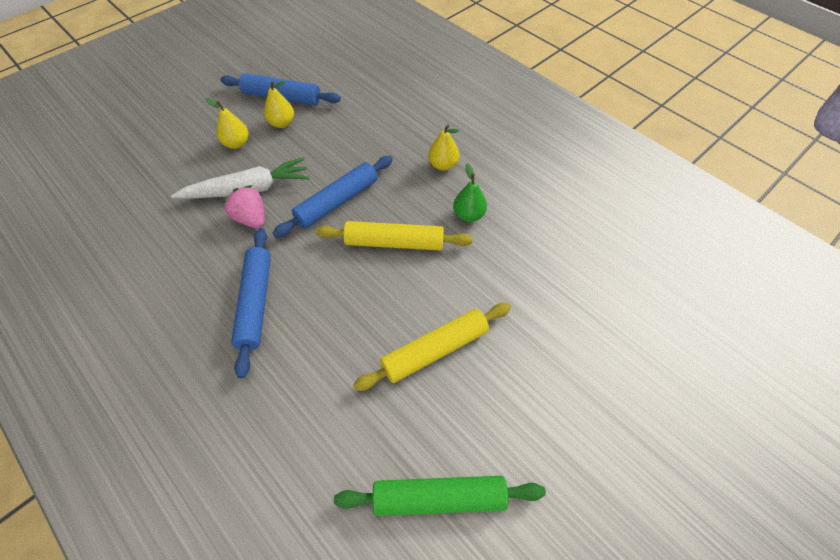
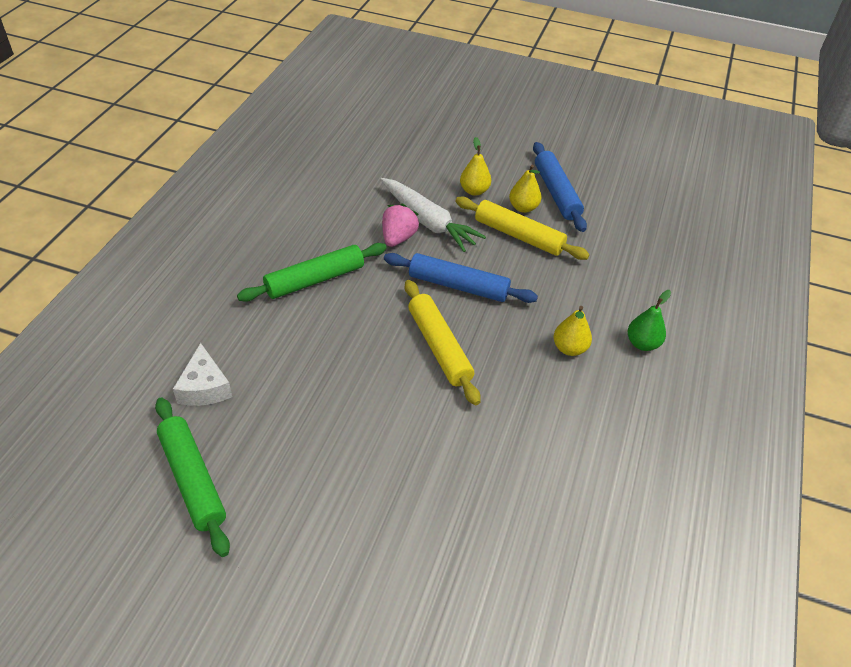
camera: 60 degrees right, 10 degrees down
blue rolling pin [231,228,271,378] -> green rolling pin [237,243,387,302]
yellow rolling pin [353,303,511,391] -> yellow rolling pin moved to [455,196,590,260]
green pear [453,163,487,222] -> green pear moved to [628,290,671,351]
none -> white cheese [173,343,232,406]

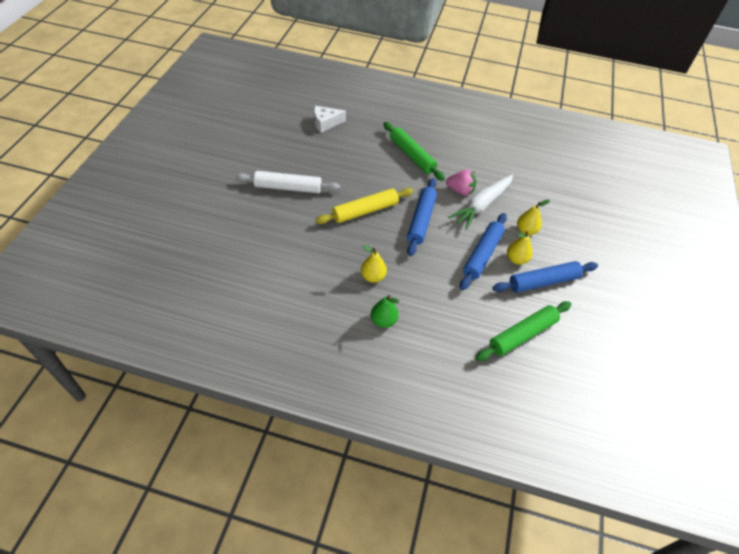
camera: 85 degrees right, 5 degrees up
green rolling pin [155,398,230,557] -> green rolling pin moved to [476,301,571,361]
yellow rolling pin [455,196,590,260] -> blue rolling pin [460,213,507,290]
none -> white rolling pin [235,171,340,193]

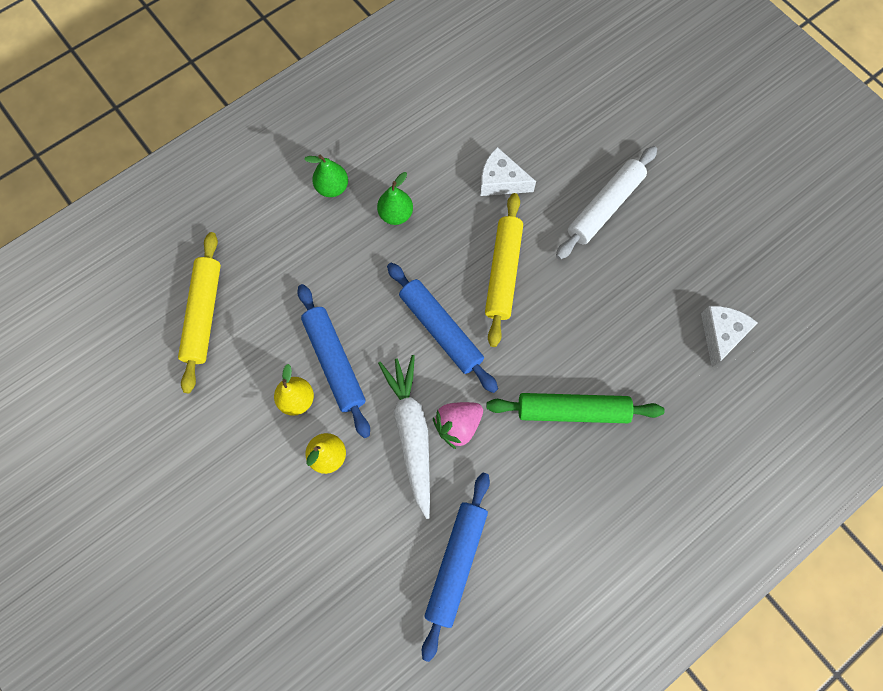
camera: 130 degrees right, 20 degrees up
yellow pear [361,245,387,283] -> green pear [377,172,413,225]
green rolling pin [476,301,571,361] -> yellow rolling pin [178,232,221,393]
blue rolling pin [492,261,598,293] -> blue rolling pin moved to [422,472,490,662]
none -> white cheese [480,147,536,196]

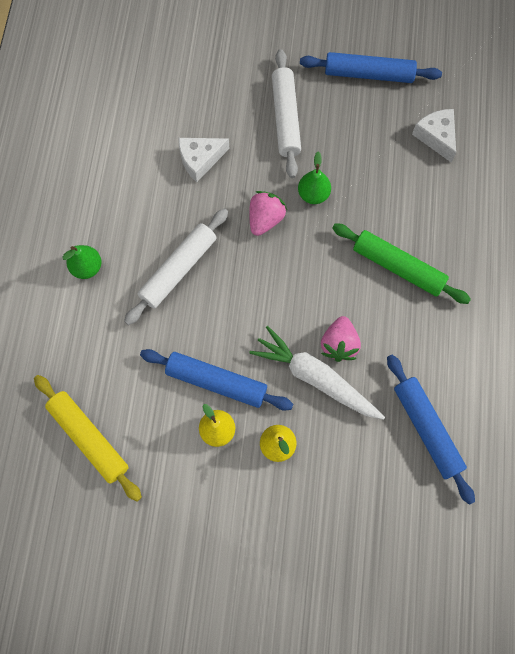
camera: 45 degrees left, 0 degrees up
green pear [377,172,413,225] -> green pear moved to [298,151,331,204]
blue rolling pin [387,263,498,393] -> blue rolling pin moved to [300,52,442,83]
yellow rolling pin [485,193,523,347] -> pink strawberry [249,191,287,236]
green rolling pin [487,393,665,423] -> green rolling pin turned 75 degrees clockwise [332,223,471,304]
none -> white rolling pin [124,208,228,325]

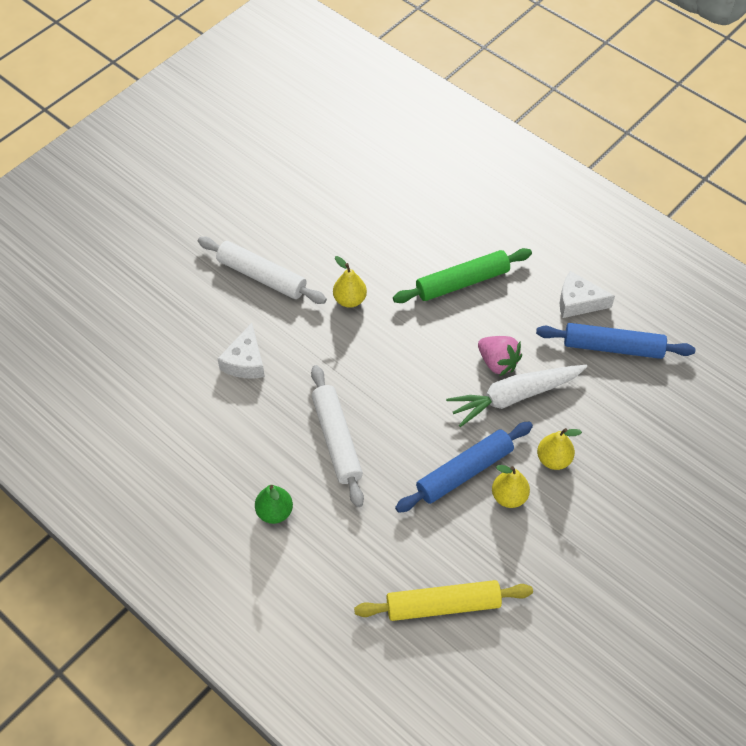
camera: 55 degrees left, 15 degrees down
pink strawberry [249,191,287,236] -> none
green pear [298,151,331,204] -> yellow pear [333,256,367,308]
blue rolling pin [300,52,442,83] -> none
white cheese [412,109,456,163] -> white cheese moved to [560,271,615,318]

